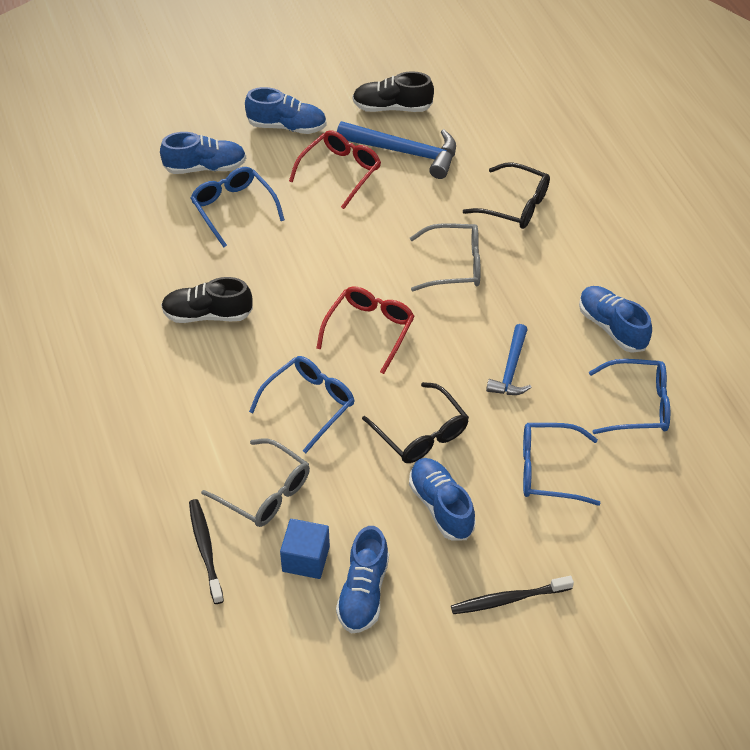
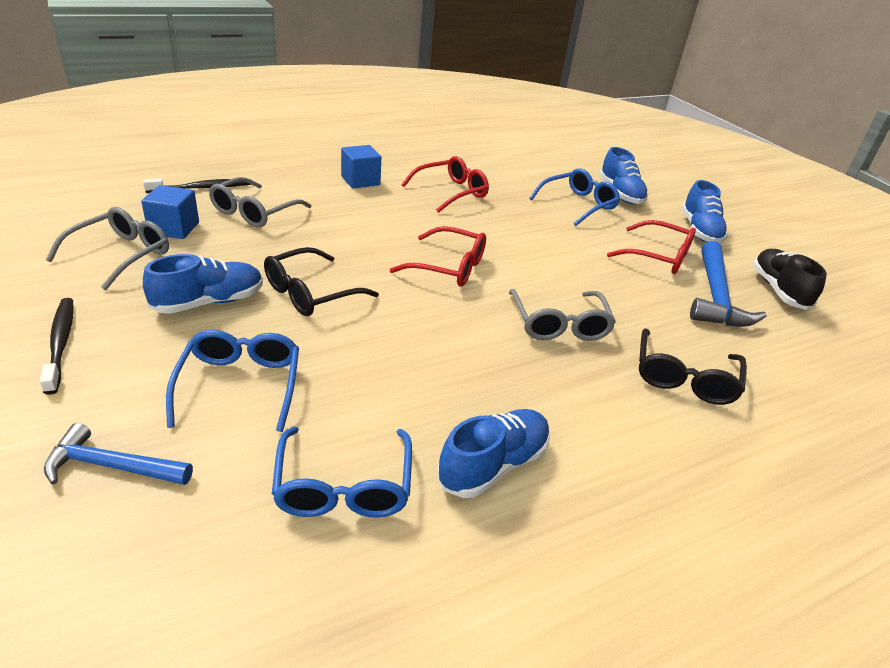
camera: 80 degrees right, 15 degrees down
black shoe [161,277,253,323] -> red glasses [401,156,489,213]
blue glasses [249,356,355,453] -> none
blue shoe [336,526,389,633] -> grey glasses [46,207,169,290]
blue hammer [486,324,532,395] -> blue hammer moved to [44,423,193,485]
none -> blue cube [341,145,381,189]

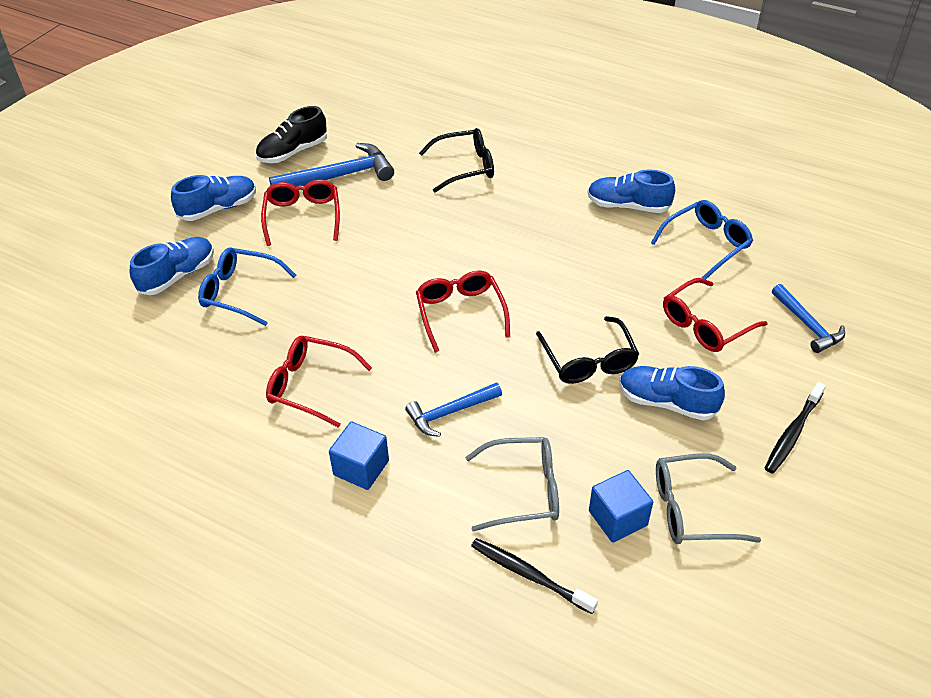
camera: 120 degrees left, 10 degrees up
blue glasses [166,330,299,432] -> red glasses [663,278,767,352]
black glasses [264,247,379,316] -> black glasses turned 60 degrees clockwise [536,316,639,384]
grey glasses [509,289,616,341] -> none
none -> blue hammer [405,383,502,437]

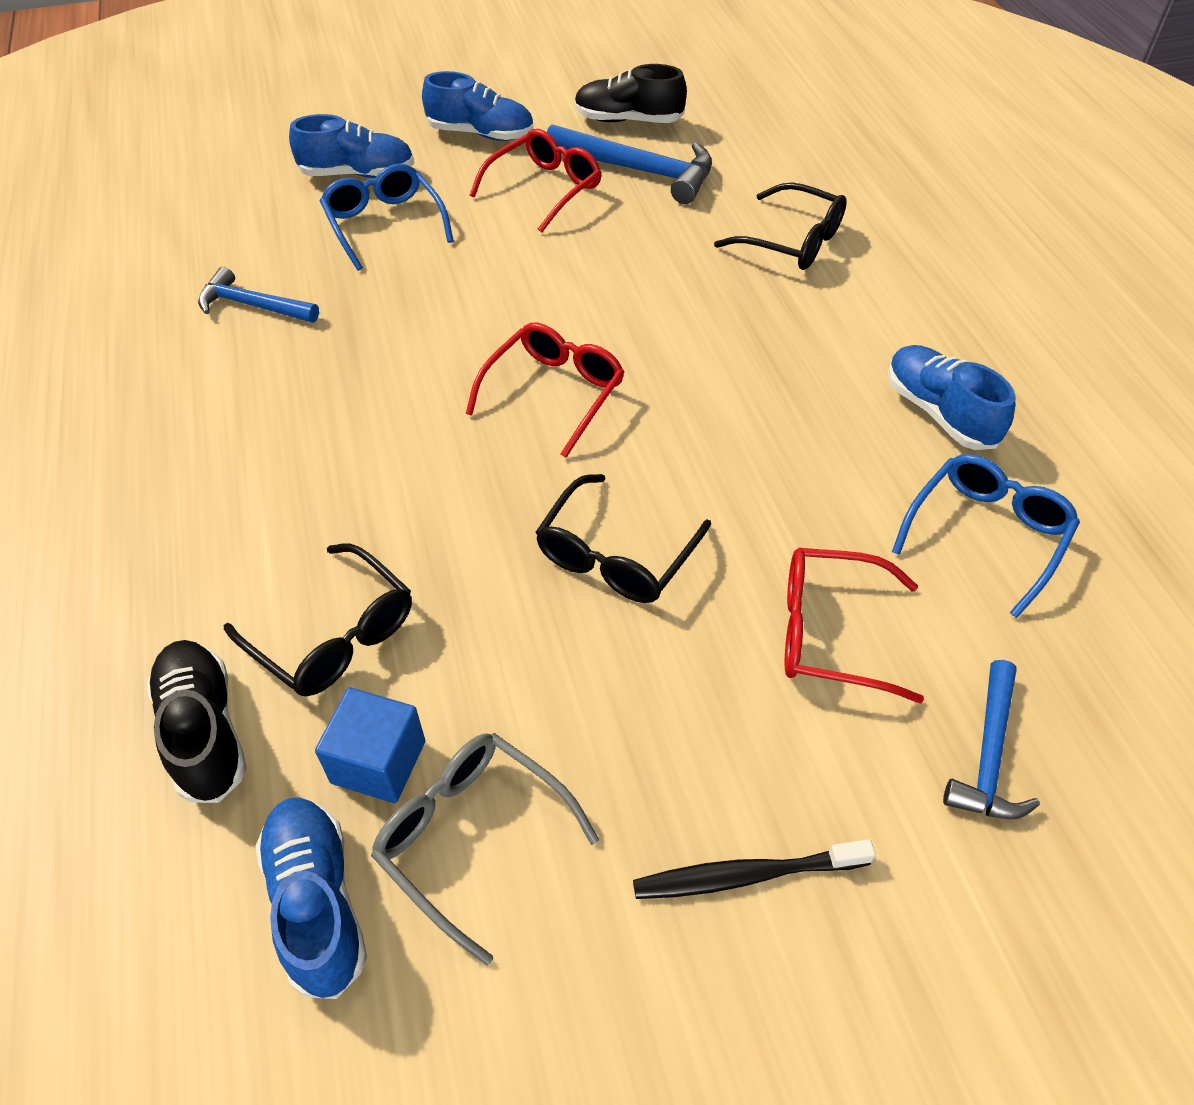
camera: 45 degrees right, 5 degrees up
red glasses [266,336,372,428] -> none
blue cube [329,422,389,490] -> none
blue hammer [405,383,502,437] -> blue hammer moved to [198,267,319,323]
grey glasses [465,437,559,532] -> black glasses [224,543,412,697]
black toothbrush [471,538,598,614] -> black shoe [147,640,247,803]
blue shoe [619,366,725,420] -> blue shoe moved to [255,797,367,999]
blue glasses [651,200,753,279] -> blue glasses turned 60 degrees counterclockwise [892,454,1080,618]

